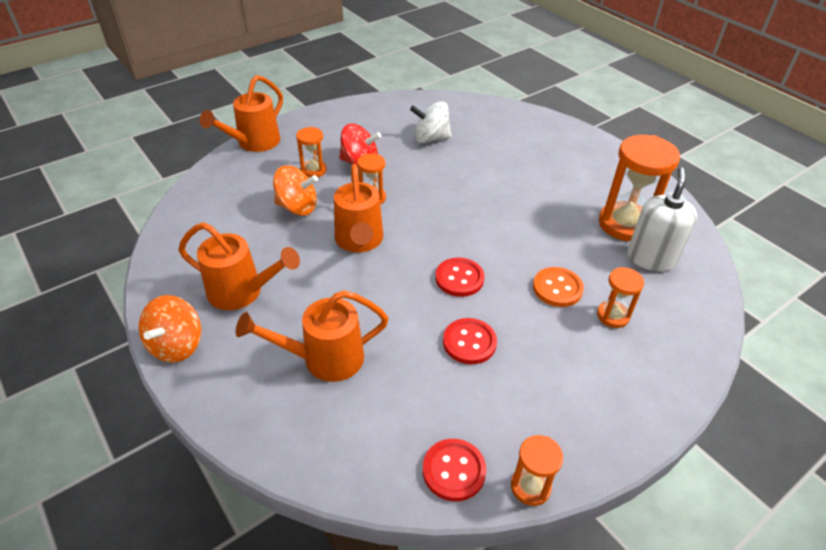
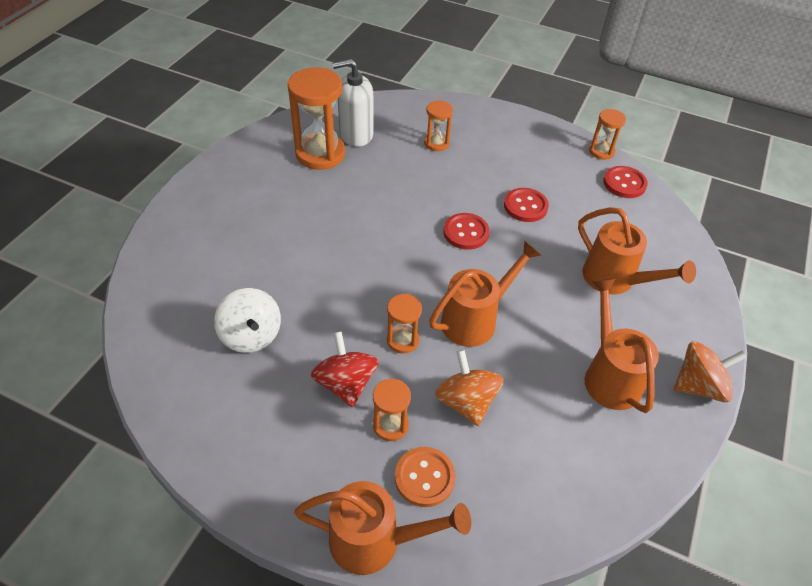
camera: 120 degrees left, 5 degrees up
orange button [533,267,584,307] -> orange button moved to [395,447,456,507]

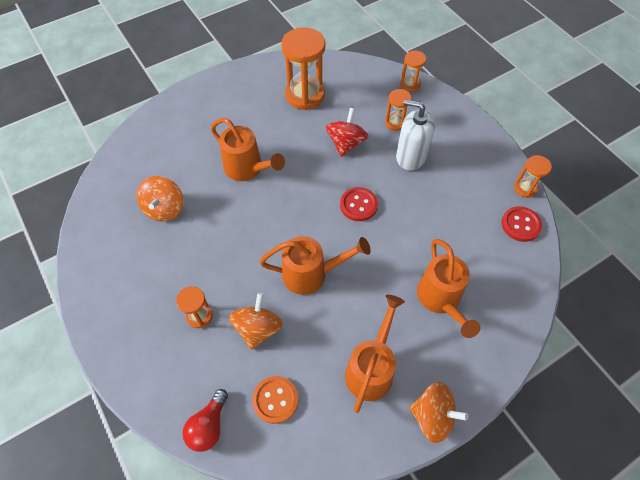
camera: 35 degrees right, 10 degrees up
white spinning top [214,288,281,353] -> orange spinning top [136,176,184,222]
orange watering can [294,481,471,575] -> orange watering can moved to [211,118,285,181]
red spinning top [311,331,379,407] -> red spinning top moved to [326,108,369,157]
white soap dispenser [332,59,374,147] -> white soap dispenser moved to [396,99,435,170]
orange hourglass [387,294,422,354] -> orange hourglass moved to [400,51,426,92]
orange button [395,447,456,507] -> orange button moved to [252,376,298,424]
red button [504,188,549,222] -> none
none -> red light bulb [183,389,228,452]

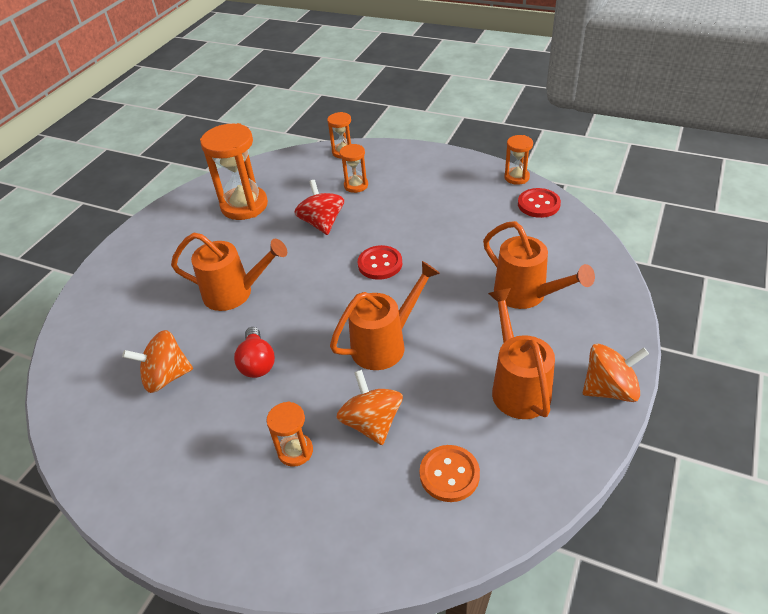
camera: 30 degrees left, 15 degrees down
orange spinning top [136,176,184,222] -> orange spinning top turned 105 degrees clockwise [122,330,193,393]
red light bulb [183,389,228,452] -> red light bulb moved to [234,327,275,378]
white soap dispenser [396,99,435,170] -> none

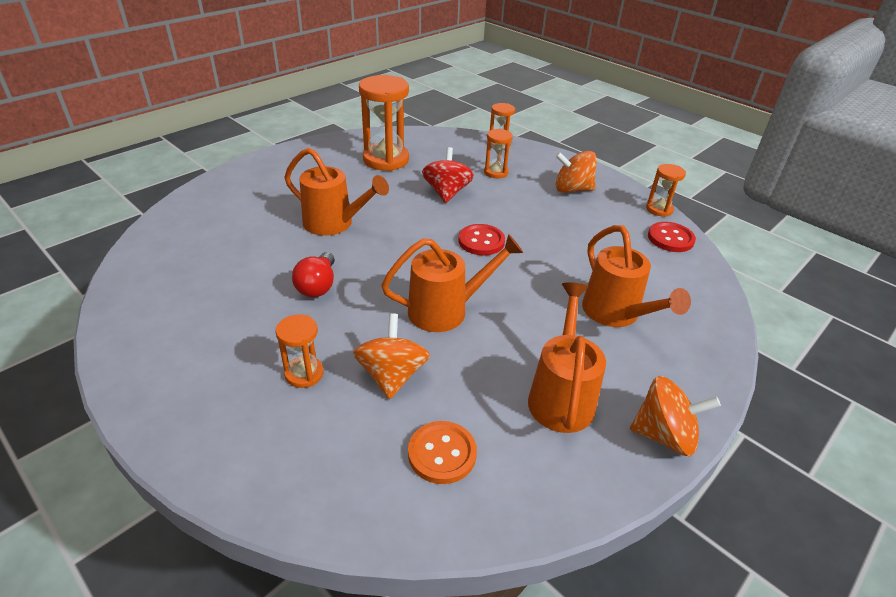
camera: 15 degrees right, 5 degrees down
orange spinning top [122,330,193,393] -> orange spinning top moved to [555,151,597,193]

